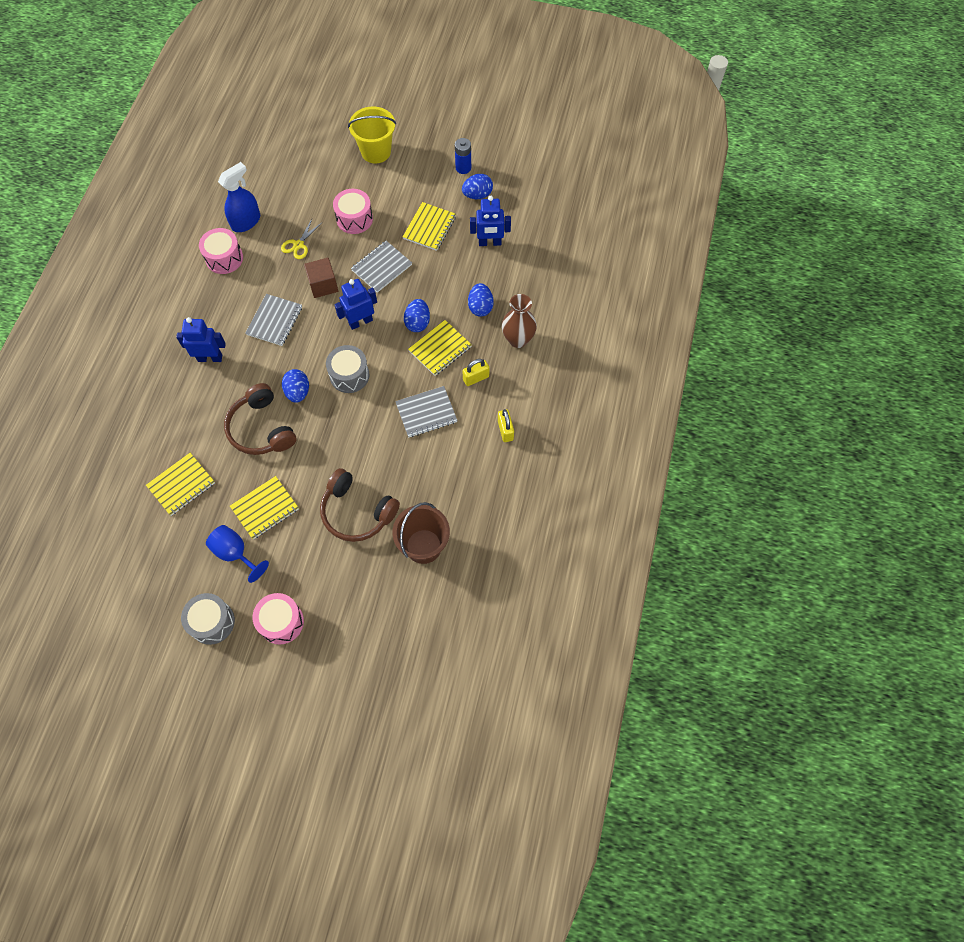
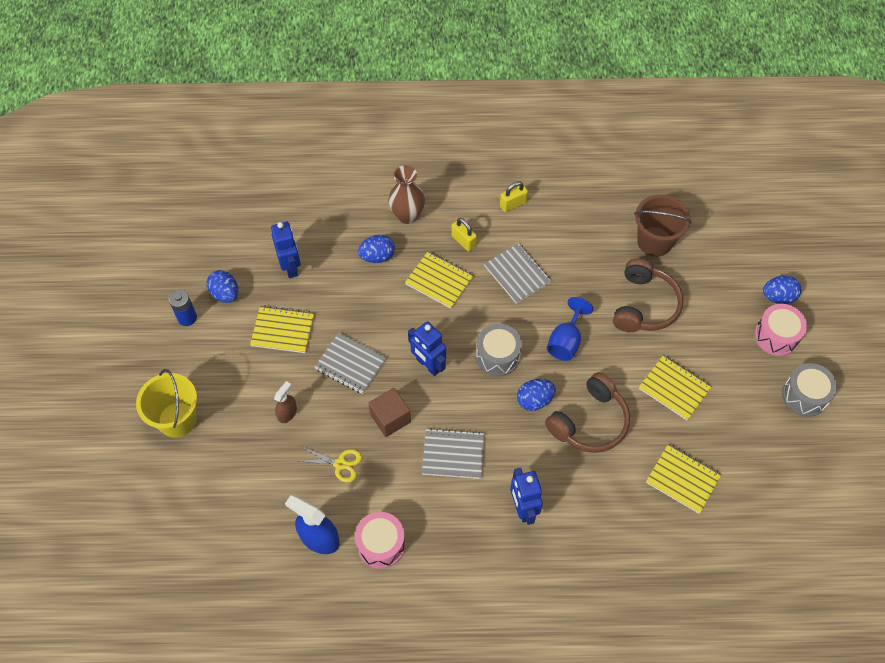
camera: 105 degrees left, 5 degrees down
blue goblet [206,525,269,583] -> blue goblet moved to [547,297,593,361]
pink drum [333,189,373,234] -> brown spray bottle [274,381,297,423]
blue egg [404,299,430,332] -> blue egg moved to [763,276,801,304]

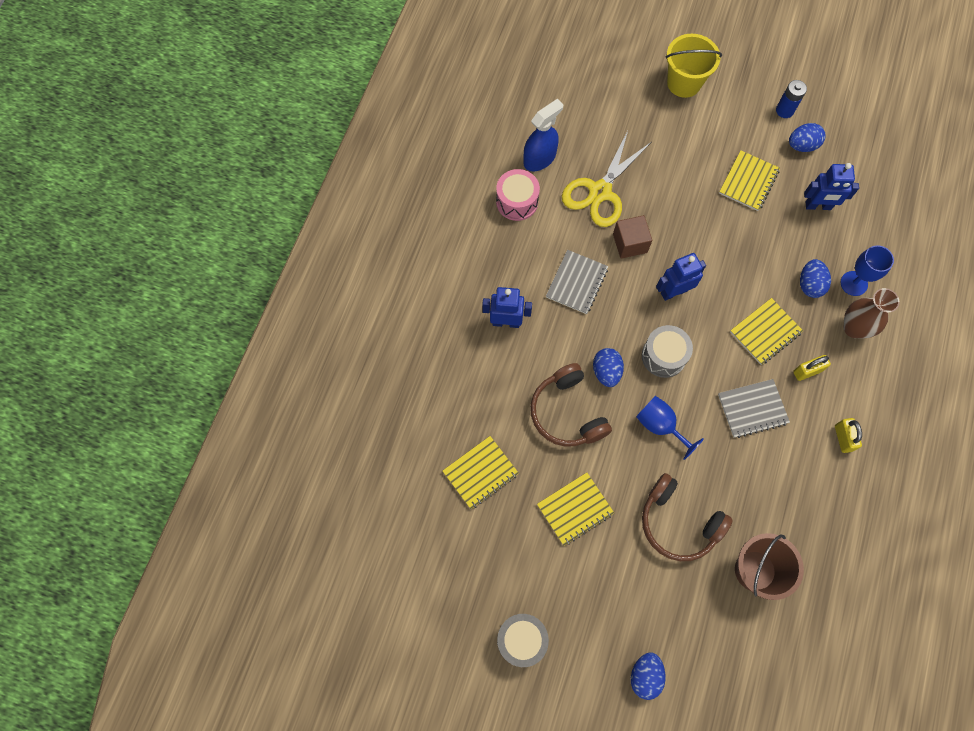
camera: 110 degrees right, 10 degrees up
brown spray bottle [274,381,297,423] -> none
yellow scissors [300,447,362,482] -> yellow scissors [562,131,651,227], size x1.97
grey notebook [314,333,386,394] -> none
pink drum [755,304,807,356] -> none
none -> blue goblet [841,245,894,296]

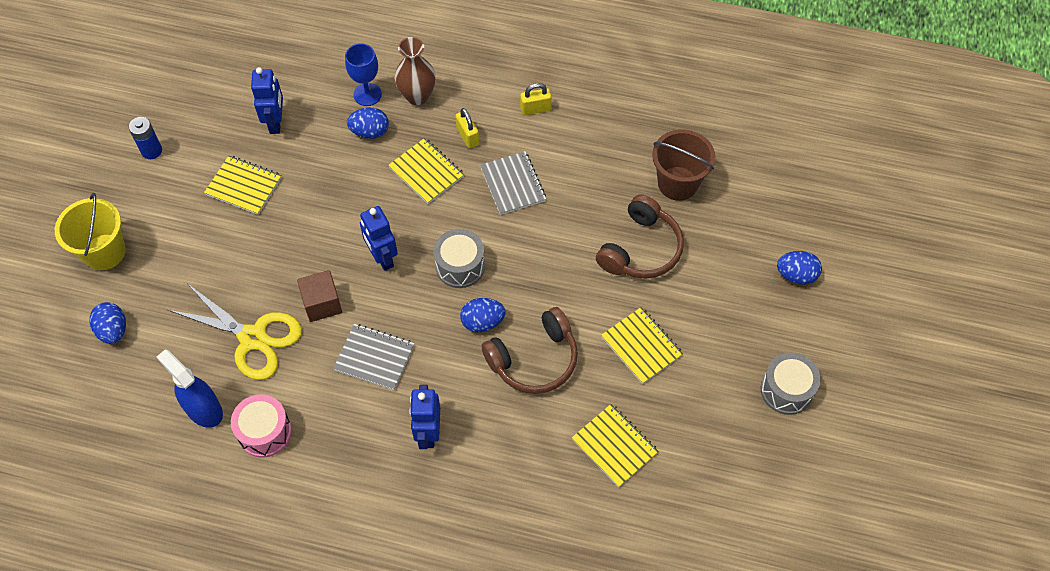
camera: 95 degrees left, 10 degrees down
blue goblet [636,396,704,460] -> none
blue egg [789,123,826,152] -> blue egg moved to [89,302,126,344]

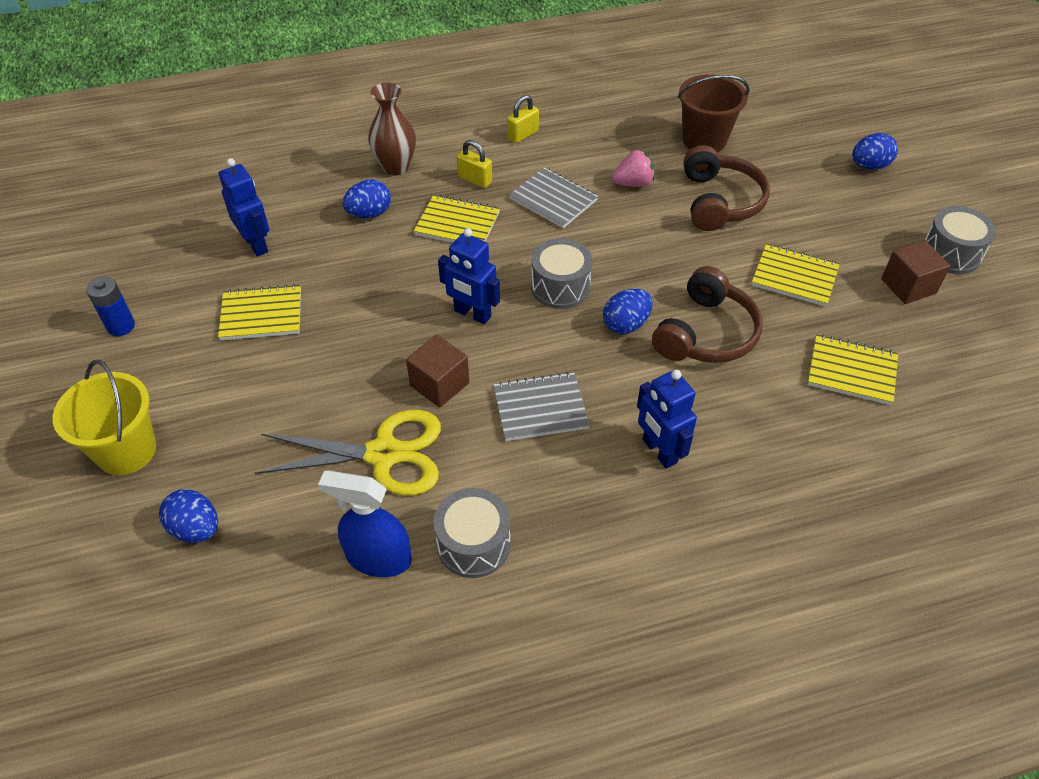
camera: 30 degrees left, 10 degrees down
pink drum [231,394,292,458] -> grey drum [434,488,510,578]
blue goblet [345,43,382,106] -> none
none -> pink strawberry [612,150,654,187]
none -> brown cube [881,241,951,304]

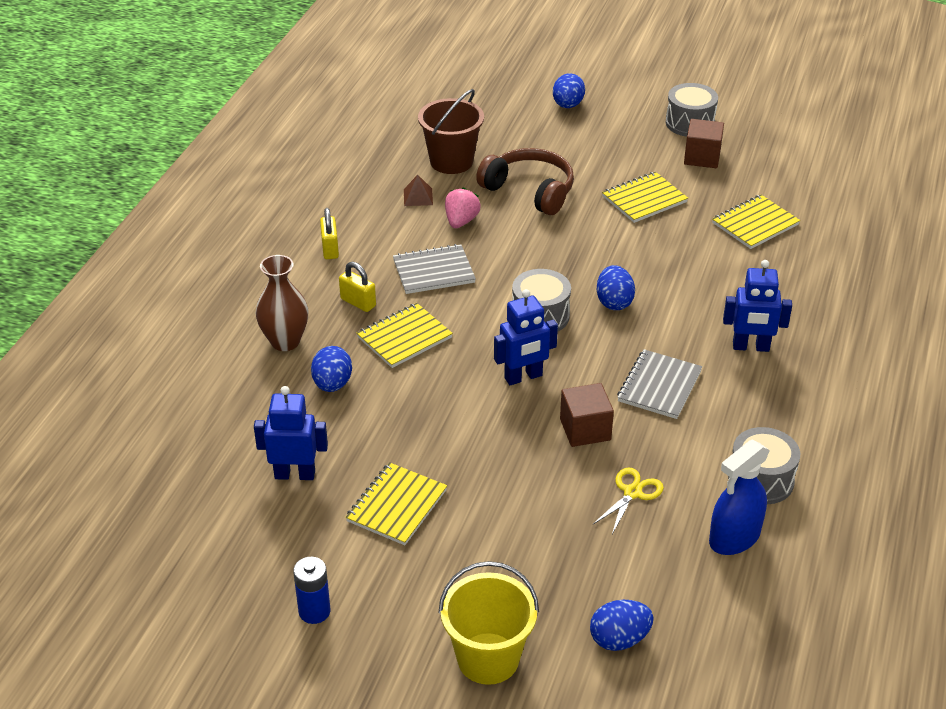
camera: 55 degrees left, 10 degrees down
yellow scissors [255,410,441,496] -> yellow scissors [592,468,664,534], size x0.51
yellow padlock [457,140,492,188] -> yellow padlock turned 60 degrees clockwise [339,262,376,312]
brown headphones [652,266,763,363] -> none
none -> brown pyramid [404,175,433,206]

